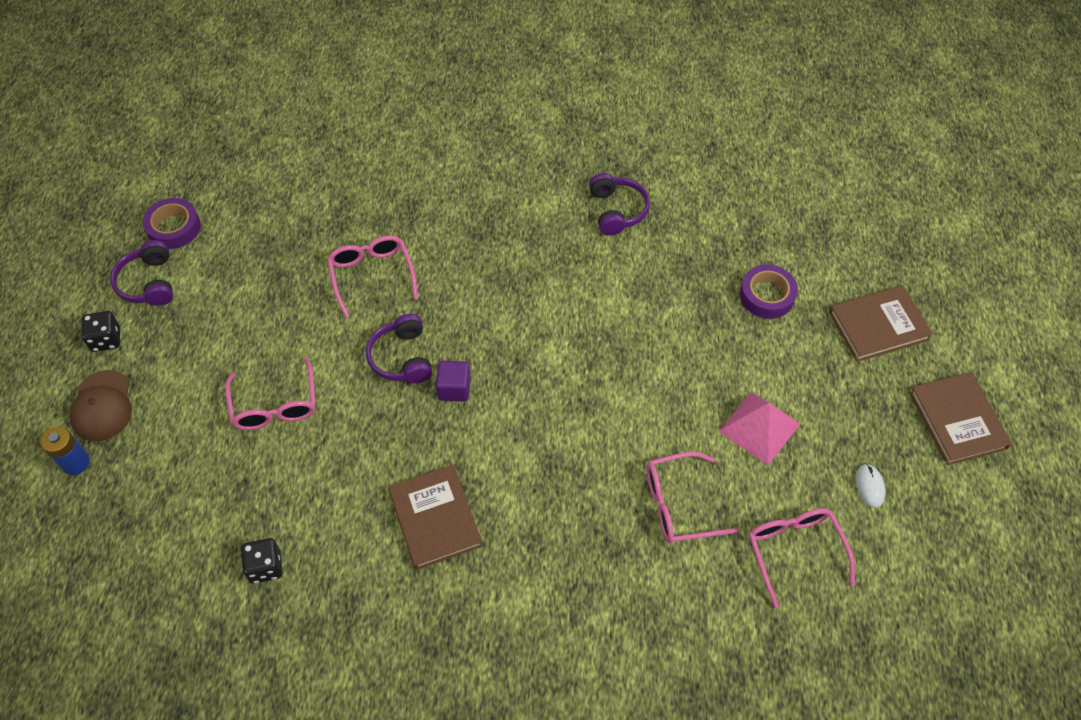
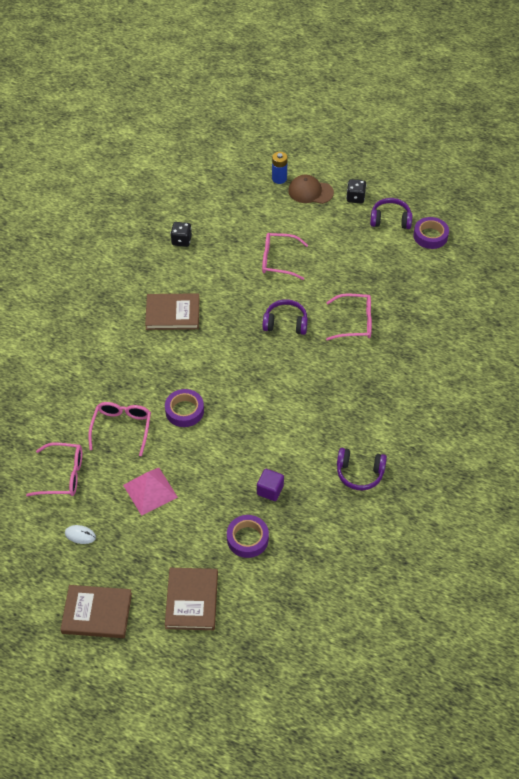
camera: 110 degrees right, 5 degrees down
purple cube [436,361,471,402] -> purple cube moved to [257,469,284,501]
none -> purple tape [165,389,204,427]

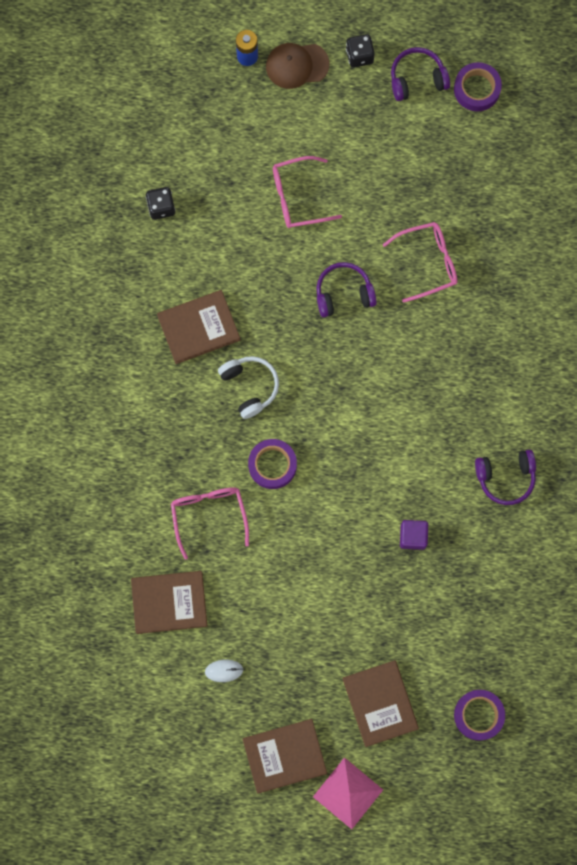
camera: 20 degrees left, 25 degrees up
pink glasses [26,442,82,497] -> brown book [131,571,207,634]
pink pyramid [123,468,178,516] -> pink pyramid moved to [313,757,383,829]
purple tape [227,515,269,558] -> purple tape moved to [454,690,505,741]
none -> white headphones [218,356,279,419]

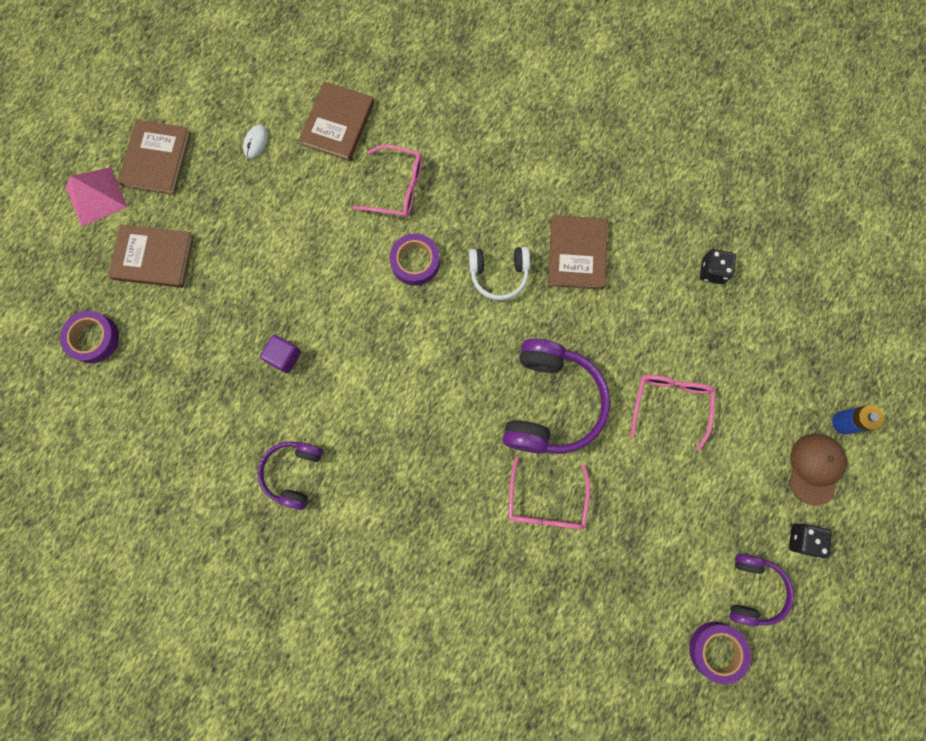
camera: 115 degrees right, 0 degrees up
purple headphones [316,262,377,317] -> purple headphones [503,339,610,454], size x1.73

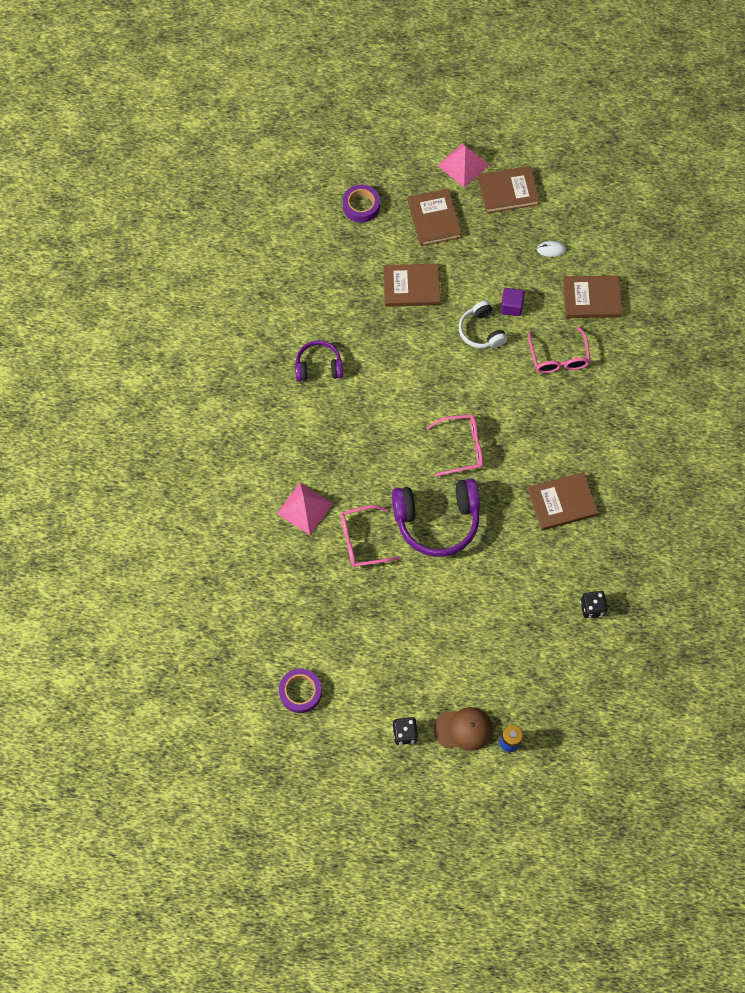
camera: 70 degrees right, 10 degrees down
purple cube [260,335,301,374] -> purple cube moved to [501,288,524,316]
purple tape [389,234,440,286] -> none
white headphones [469,247,530,301] -> white headphones moved to [459,300,507,348]
pink glasses [630,375,715,451] -> pink glasses moved to [426,415,483,476]
purple headphones [730,554,794,626] -> none
none -> pink pyramid [277,483,333,535]
none -> brown book [383,264,441,307]

